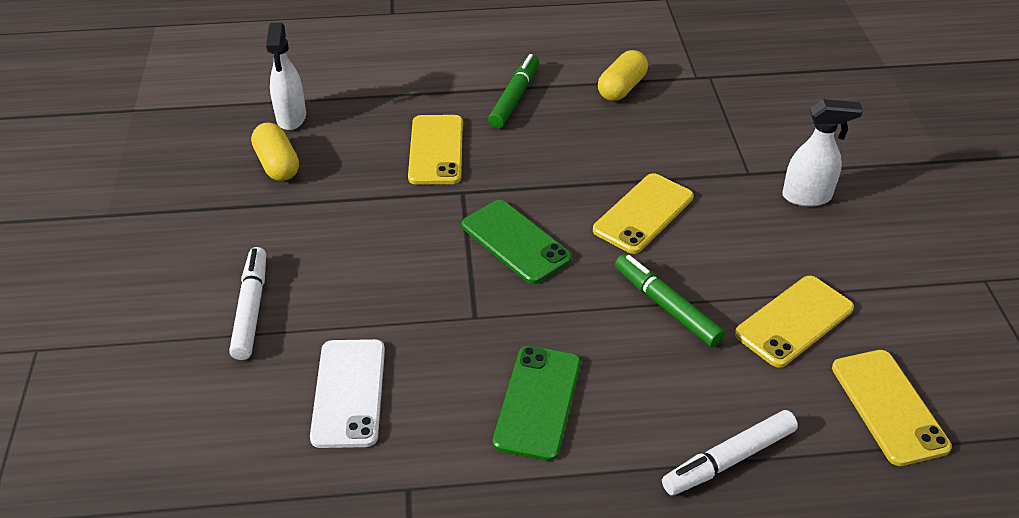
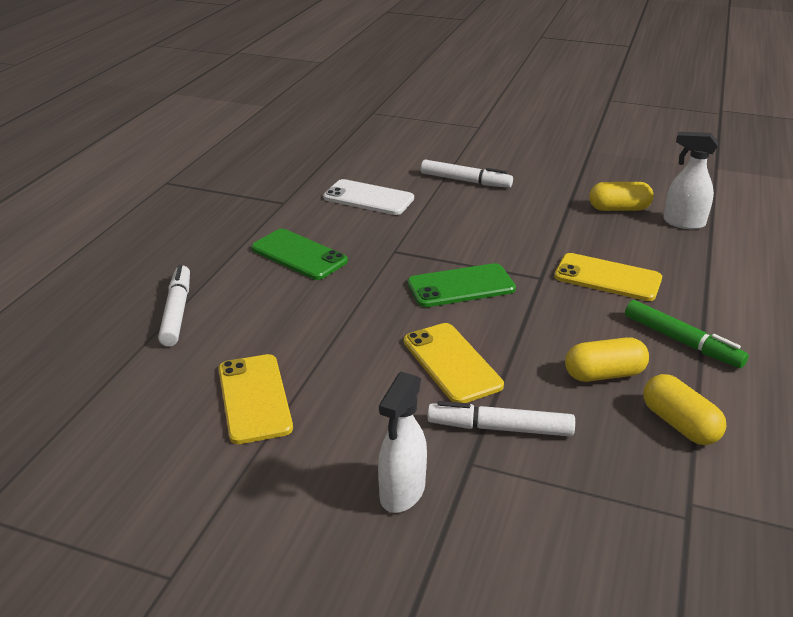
camera: 115 degrees right, 10 degrees down
green marker [615,254,725,347] -> none
yellow phone [832,350,952,466] -> none
none -> white marker [427,401,575,437]
none -> yellow capsule [565,337,649,382]

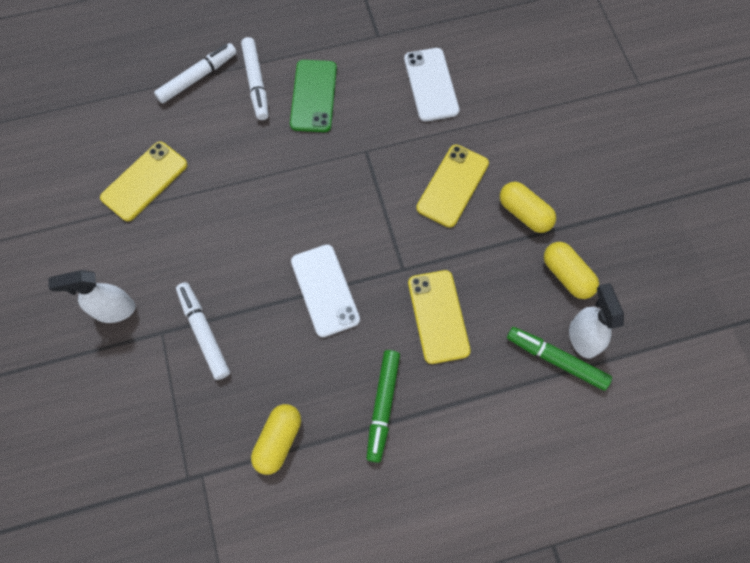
camera: 55 degrees right, 35 degrees up
yellow phone [404,323,504,403] -> yellow phone moved to [416,144,489,228]
green phone [407,263,516,307] -> none
white marker [421,159,513,188] -> white marker moved to [241,37,269,120]
yellow capsule [565,337,649,382] -> yellow capsule moved to [500,182,556,233]
none -> white phone [291,244,360,337]
none -> green marker [507,327,612,390]

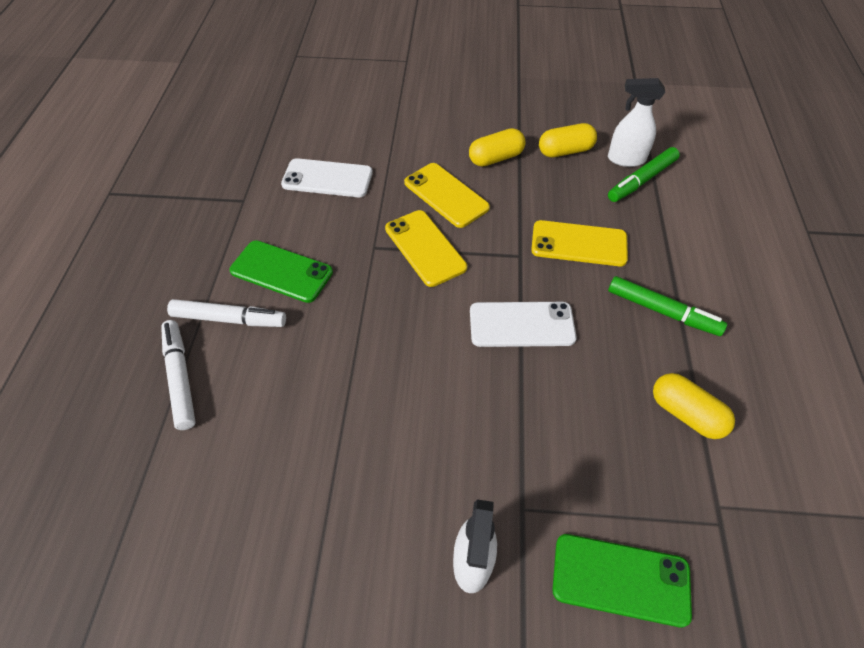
camera: 70 degrees left, 15 degrees down
yellow phone [100,141,188,221] -> yellow phone moved to [385,210,467,287]
white marker [176,282,230,380] -> none
none -> green phone [552,534,692,627]

